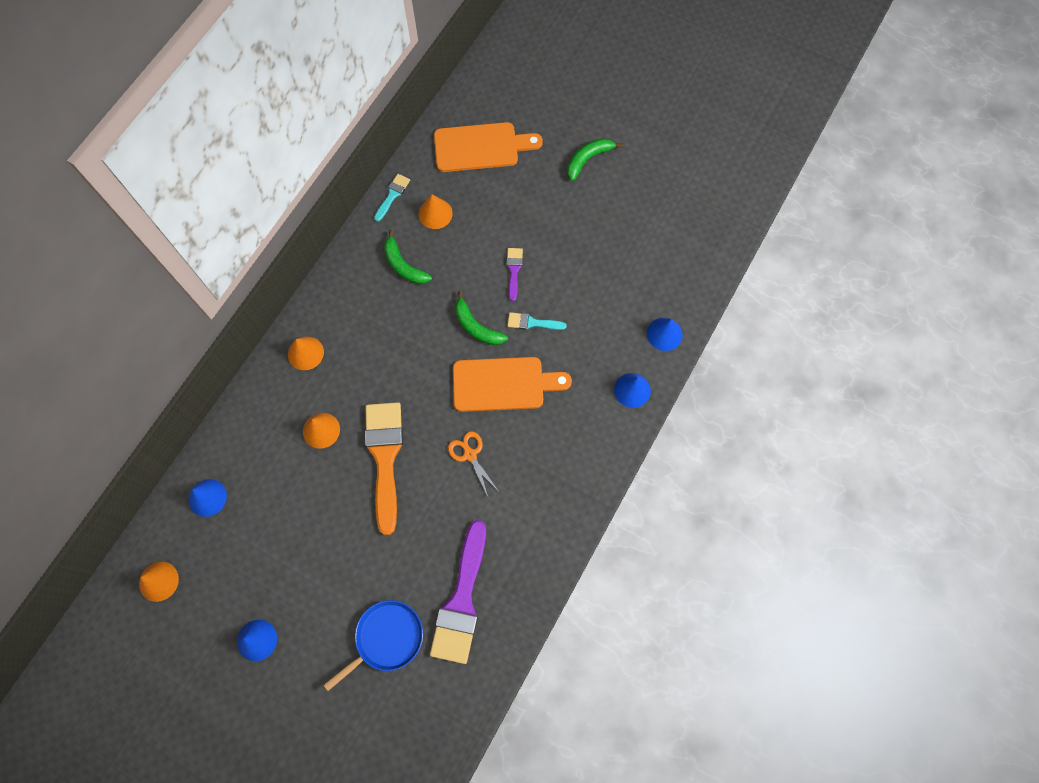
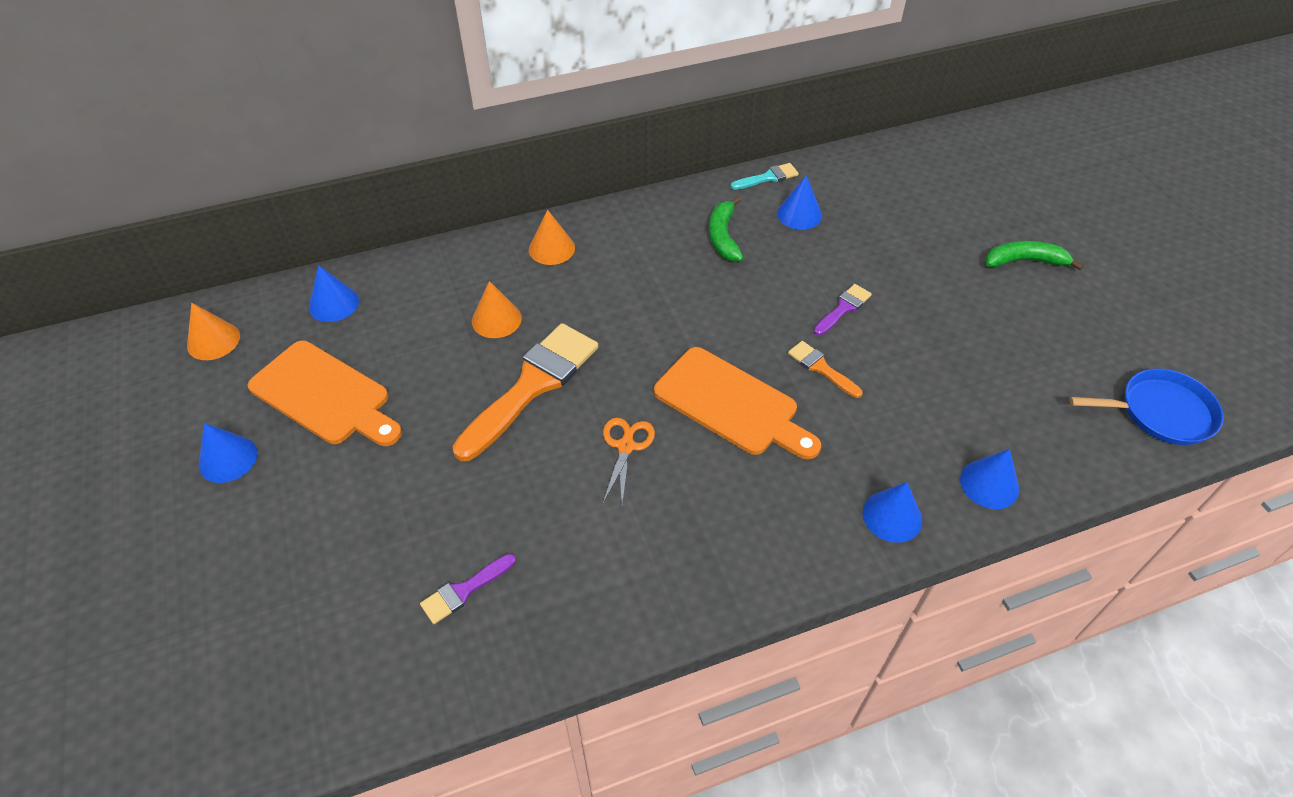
camera: 40 degrees right, 20 degrees down
blue pan [324,600,423,691] -> blue pan moved to [1069,368,1224,445]
orange cone [418,195,453,229] -> blue cone [777,175,822,230]
purple brush [430,520,486,664] -> purple brush [420,554,516,624], size x0.46
orange cutting board [434,122,543,172] -> orange cutting board moved to [248,341,402,446]
green banana [455,291,508,345] -> none
turquoise brush [507,312,567,330] -> orange brush [788,341,862,398]

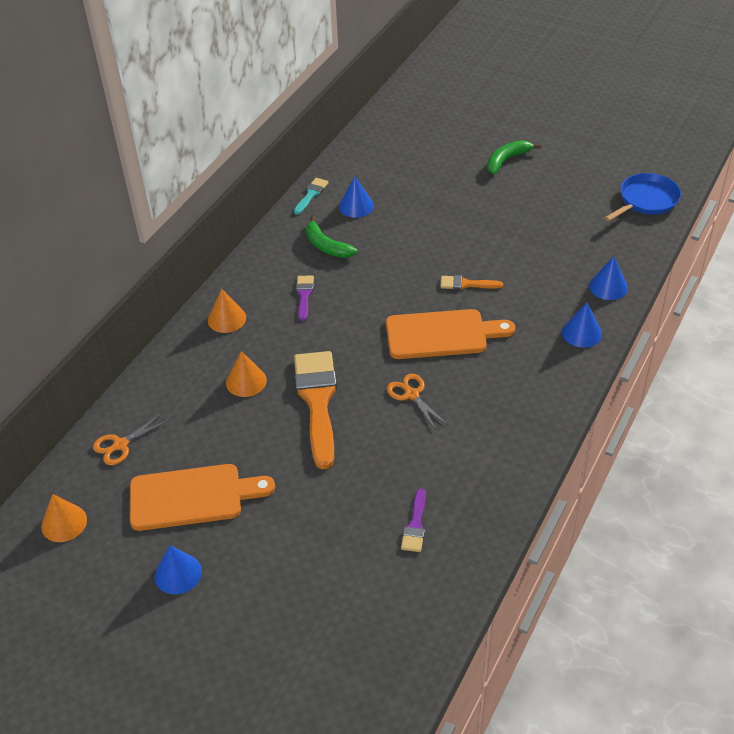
camera: 40 degrees left, 5 degrees down
blue cone [309,265,359,322] -> orange scissors [93,413,170,465]
purple brush [814,284,872,336] -> purple brush moved to [296,276,314,321]

